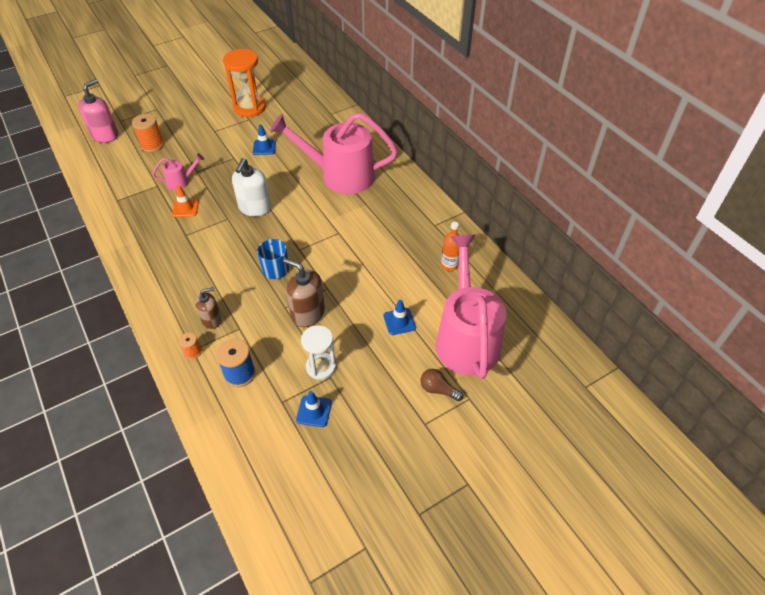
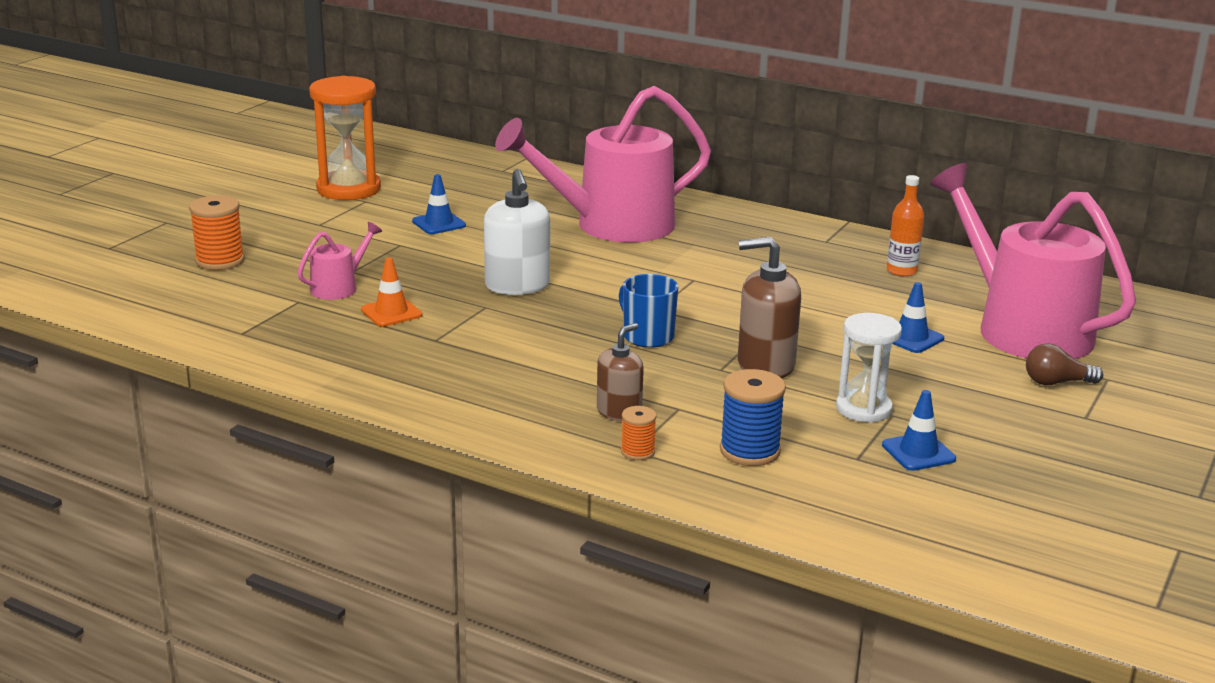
camera: 30 degrees left, 25 degrees down
pink soap dispenser [78,79,119,143] -> none

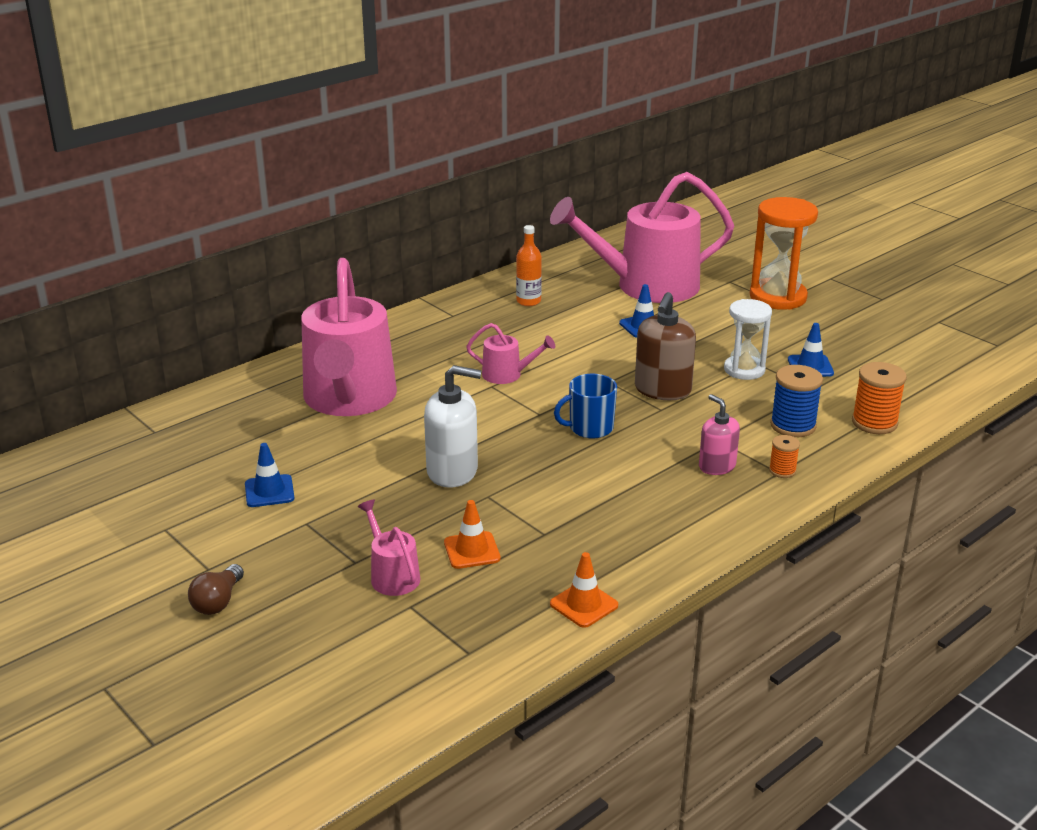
camera: 70 degrees left, 5 degrees up
orange spool [189,195,245,270] -> orange spool moved to [852,362,907,434]
orange hourglass [309,76,381,200] -> orange hourglass moved to [750,197,818,310]
brown soap dispenser [597,323,644,422] -> pink soap dispenser [699,394,740,475]
brown light bulb [1026,343,1103,385] -> brown light bulb moved to [188,564,244,615]
none -> pink watering can [466,323,555,384]
none -> orange traffic cone [550,552,618,628]

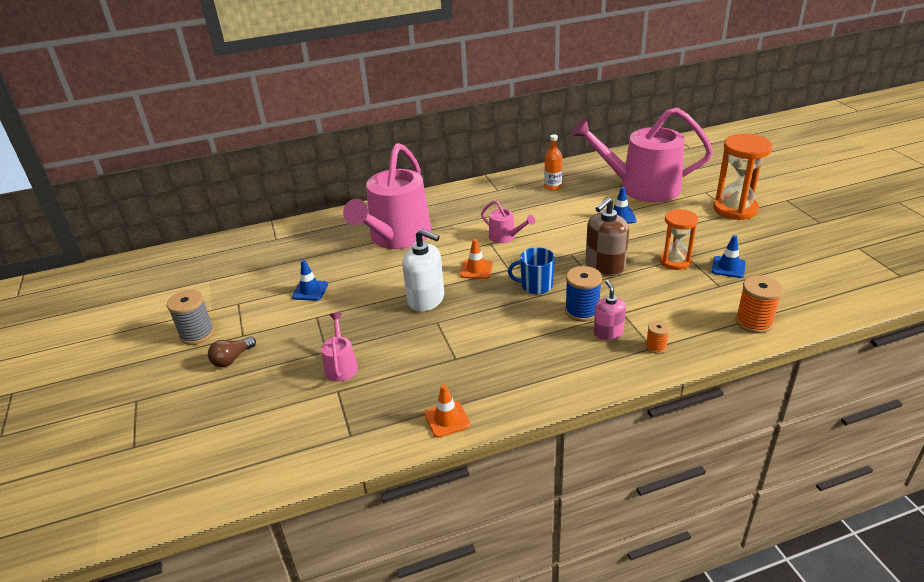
camera: 25 degrees right, 5 degrees up
orange traffic cone [444,500,501,569] -> orange traffic cone moved to [460,239,493,279]
white hourglass [724,299,772,380] -> orange hourglass [660,209,698,270]
blue spool [770,365,823,437] -> blue spool moved to [565,266,602,322]
none -> grey spool [167,290,214,345]

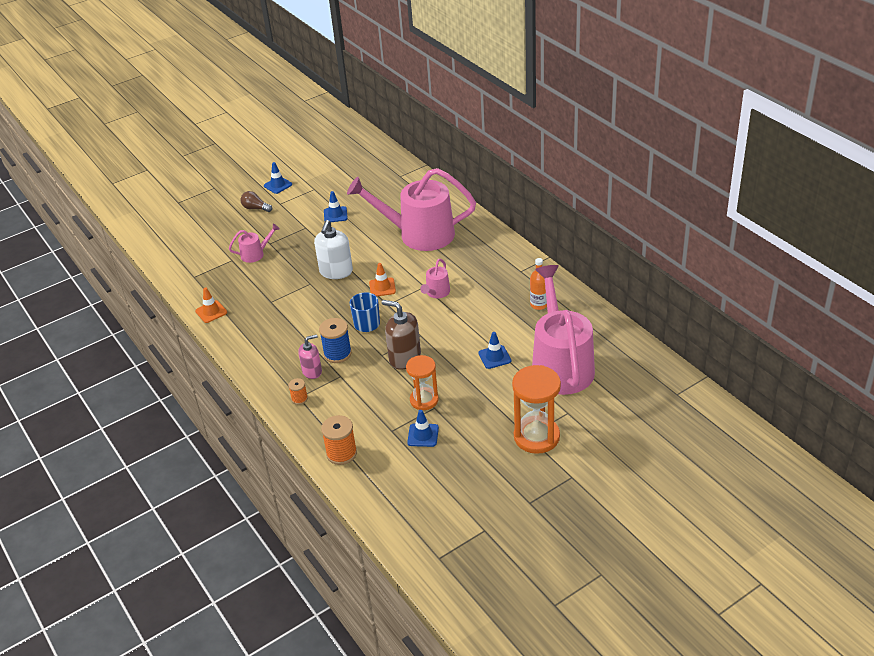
camera: 75 degrees right, 5 degrees up
grey spool [167,290,214,345] -> blue traffic cone [264,162,292,194]

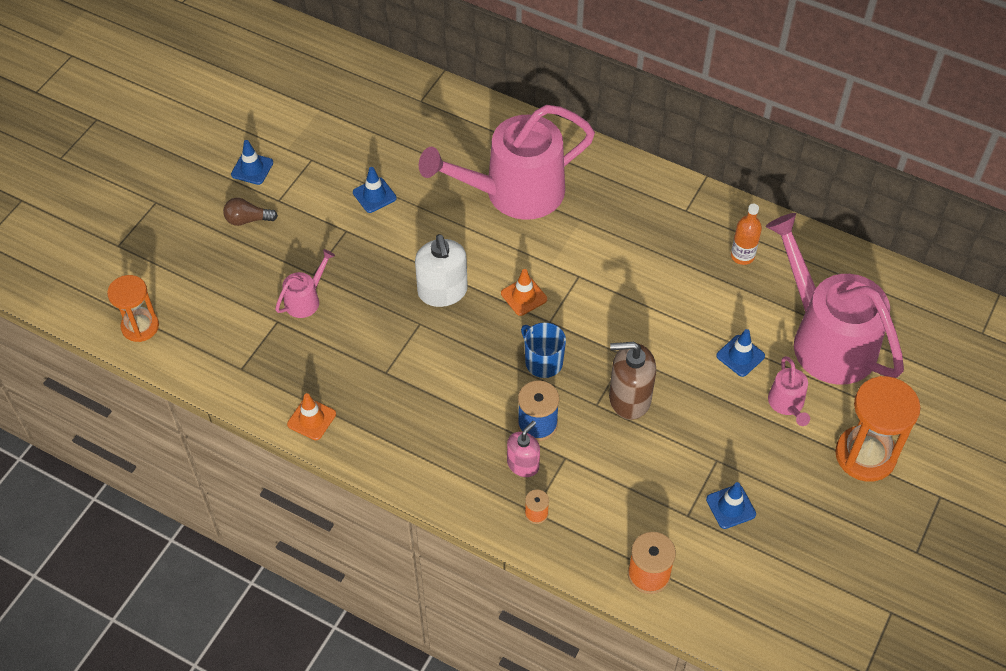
camera: 30 degrees left, 15 degrees up
orange hourglass [406,355,439,410] -> orange hourglass moved to [107,275,159,342]
pink watering can [420,259,450,298] -> pink watering can moved to [768,356,810,426]

